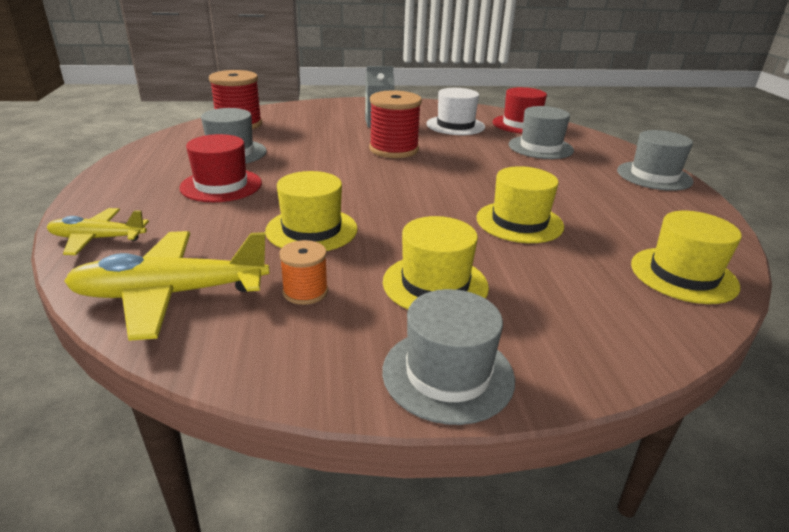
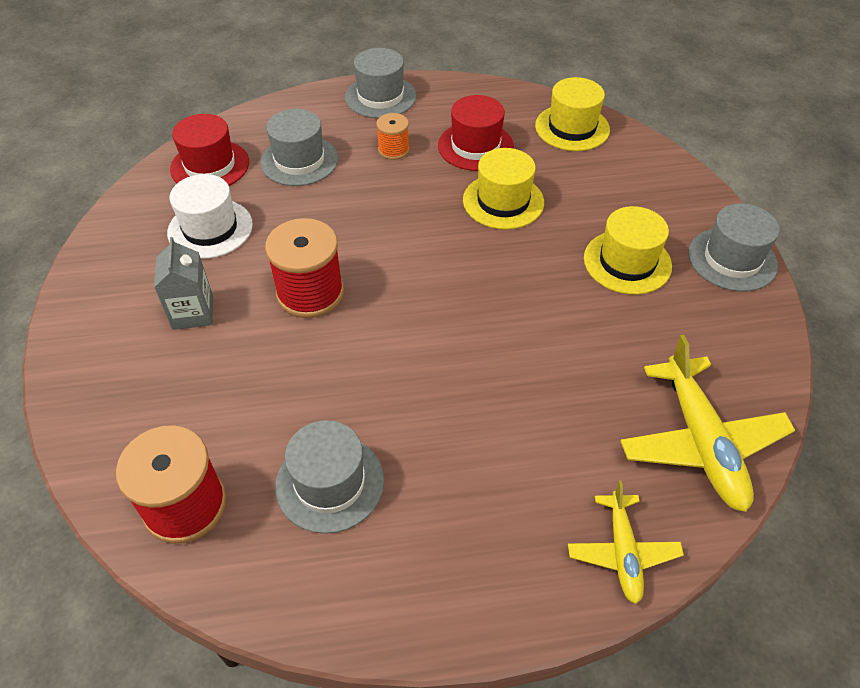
camera: 90 degrees left, 20 degrees up
red hat [179,134,262,202] -> red hat moved to [438,95,514,171]
yellow hat [265,171,358,251] -> none
orange spool [279,240,328,305] -> orange spool moved to [376,113,409,160]

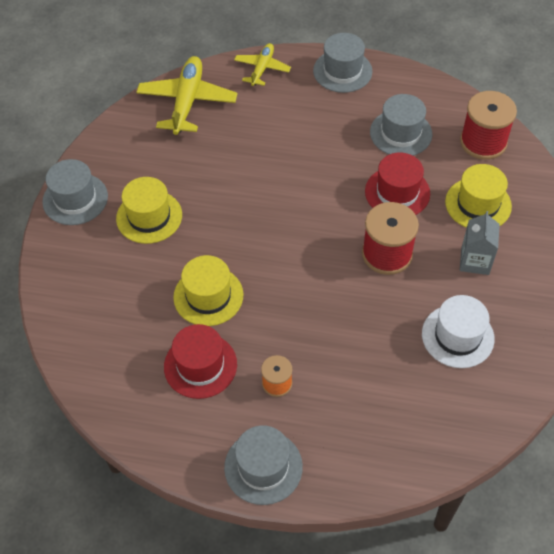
camera: 160 degrees left, 5 degrees up
red hat [170,114,249,186] -> red hat moved to [365,153,430,215]
grey hat [260,109,338,186] -> grey hat moved to [313,33,373,93]
yellow hat [535,77,610,151] -> yellow hat moved to [445,164,512,228]

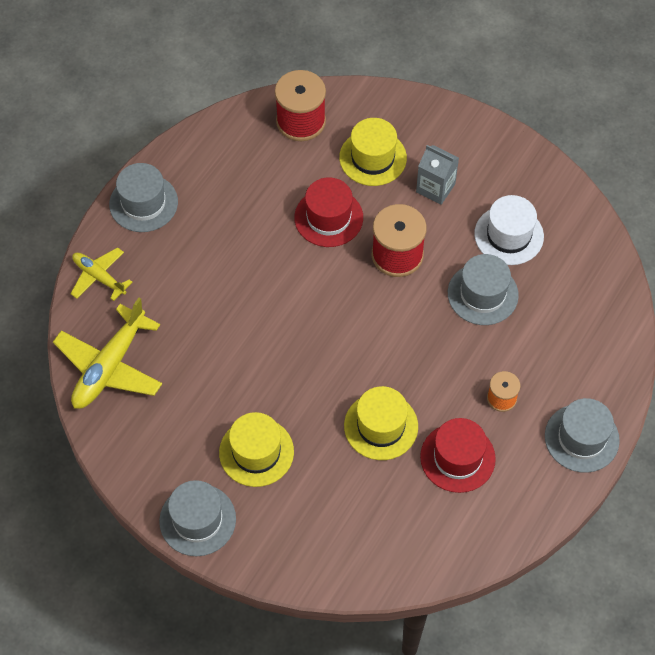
camera: 70 degrees left, 5 degrees up
yellow plane [136,56,237,135] -> yellow plane turned 90 degrees counterclockwise [53,298,162,409]
grey hat [370,94,432,156] -> grey hat moved to [448,254,519,325]

